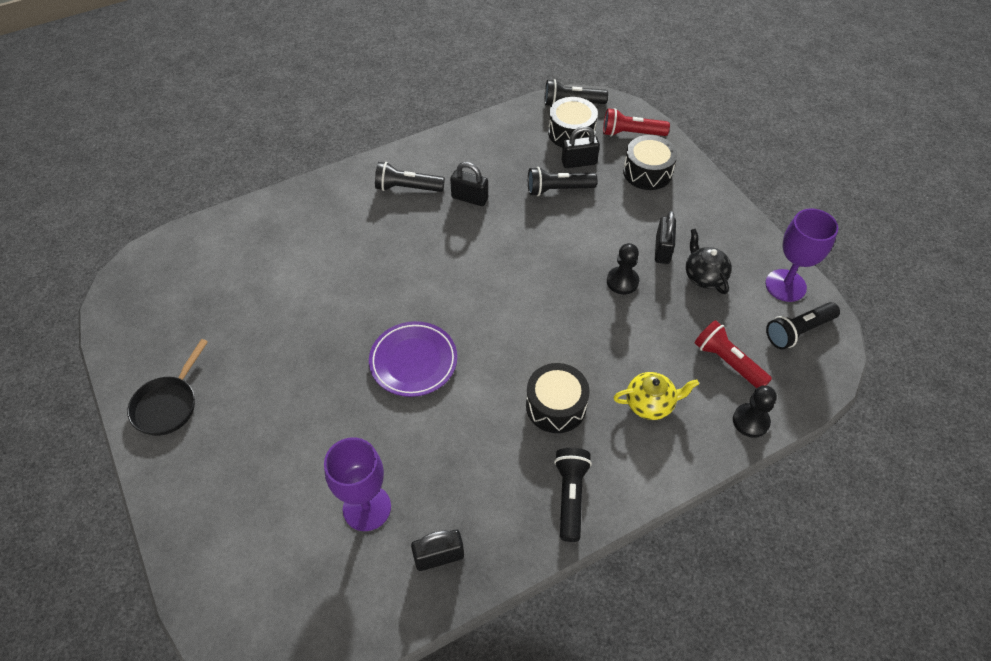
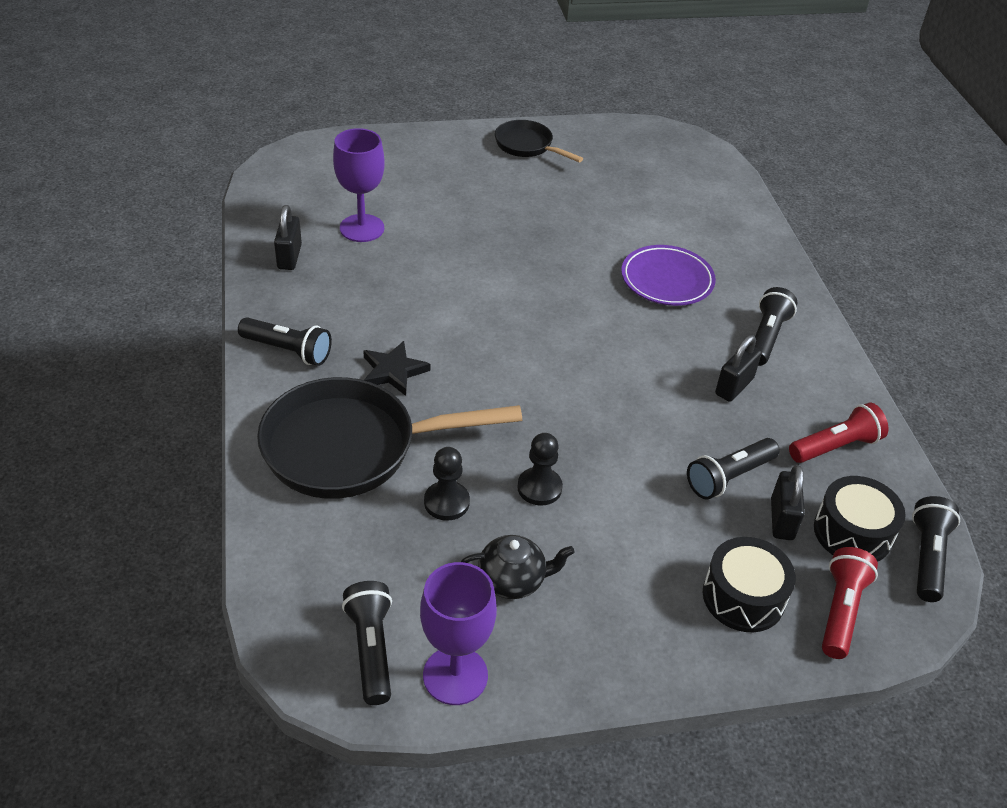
camera: 105 degrees right, 10 degrees down
purple plate [369,321,457,397] -> purple plate moved to [621,245,716,306]
black drum [526,363,590,433] -> black star [363,341,430,396]
black flashlight [528,167,597,196] -> black flashlight turned 135 degrees counterclockwise [687,438,780,499]
yellow teapot [613,372,699,420] -> black pan [257,377,522,499]
black padlock [655,211,676,264] -> none
red flashlight [695,320,772,388] -> red flashlight moved to [789,403,888,463]
black pawn [733,385,777,438] -> black pawn moved to [424,447,470,521]

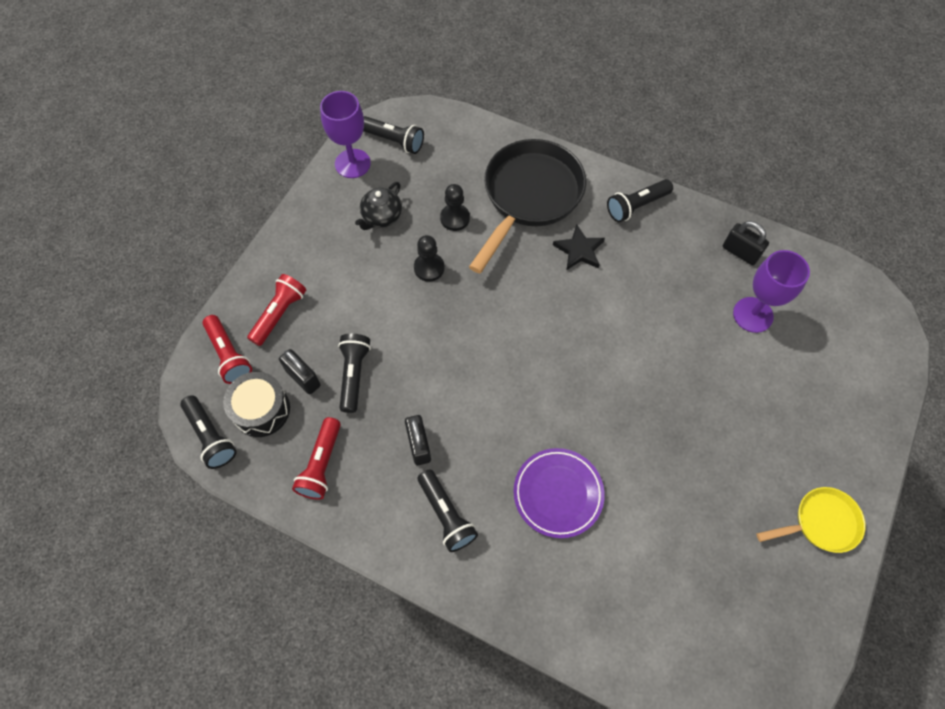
camera: 130 degrees right, 20 degrees up
black pan [495,120,583,162] -> yellow pan [756,487,866,553]
black drum [703,537,796,632] -> red flashlight [247,274,306,346]

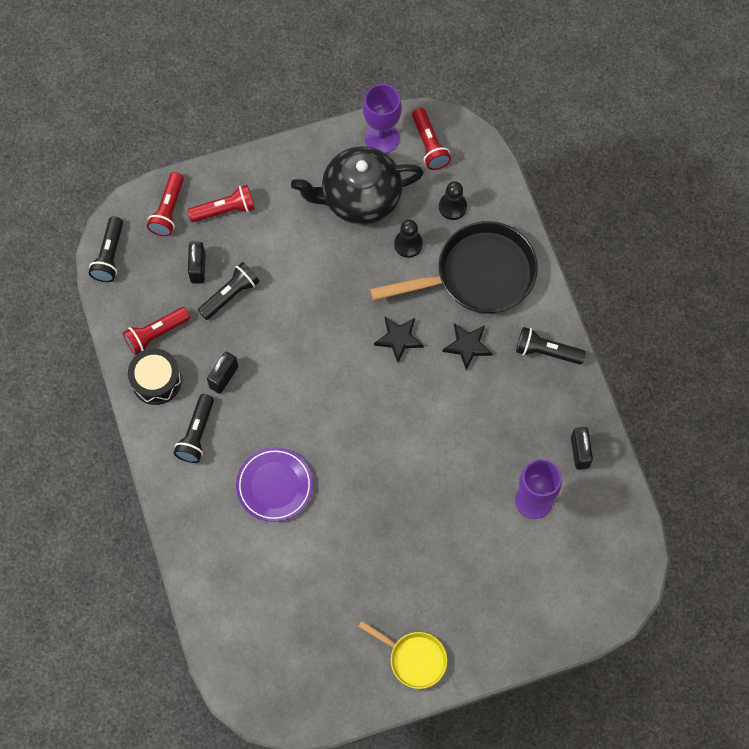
camera: 45 degrees right, 5 degrees up
black drum [223,372,290,437] -> black drum moved to [128,348,181,405]
black teapot [355,182,402,230] -> black teapot [291,146,424,225], size x2.02
black flashlight [363,116,424,154] -> red flashlight [412,108,451,170]
black pawn [414,235,445,282] -> black pawn moved to [439,181,467,220]
none -> black star [374,317,424,363]

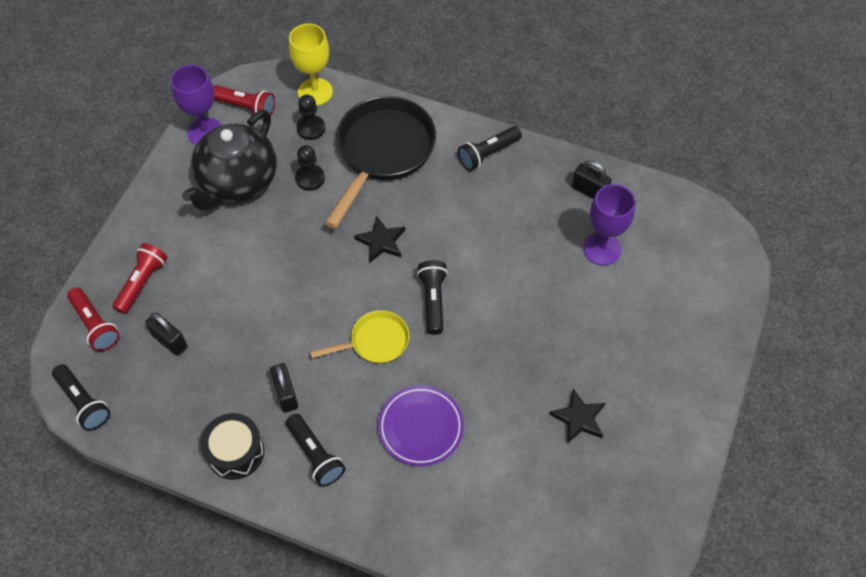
camera: 50 degrees left, 10 degrees down
red flashlight [123,307,190,355] -> none
black flashlight [198,262,260,320] -> black flashlight moved to [417,260,448,335]
yellow pan [358,621,447,689] -> yellow pan moved to [310,310,410,364]
black star [443,323,493,370] -> black star moved to [549,389,605,444]
none -> yellow goblet [289,24,333,106]

